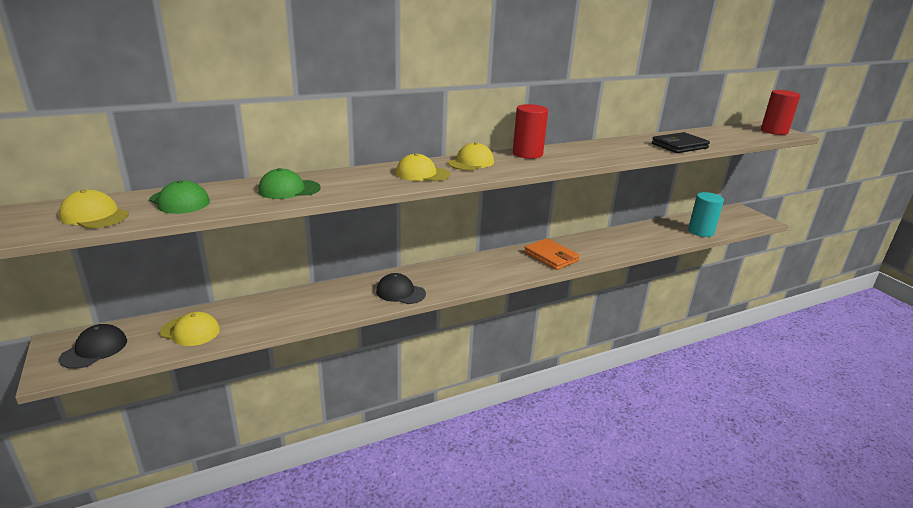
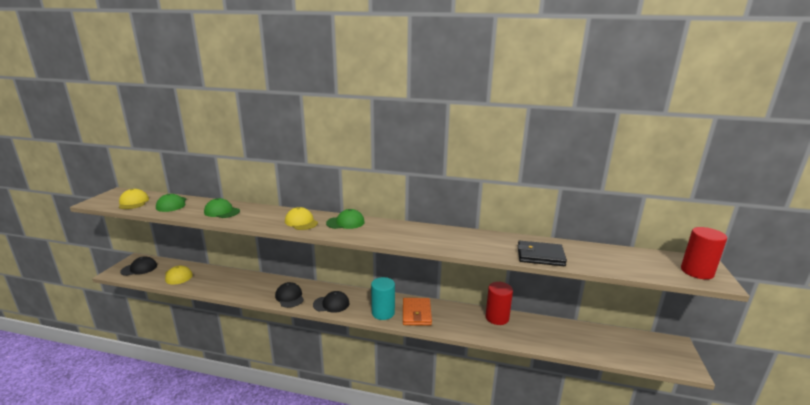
camera: 40 degrees right, 5 degrees down
yellow cap [448,142,494,171] -> green cap [326,209,365,229]
red cylinder [513,104,548,159] -> red cylinder moved to [486,282,513,325]
turquoise cylinder [688,192,724,237] -> turquoise cylinder moved to [371,277,395,320]
none -> black cap [313,291,350,313]

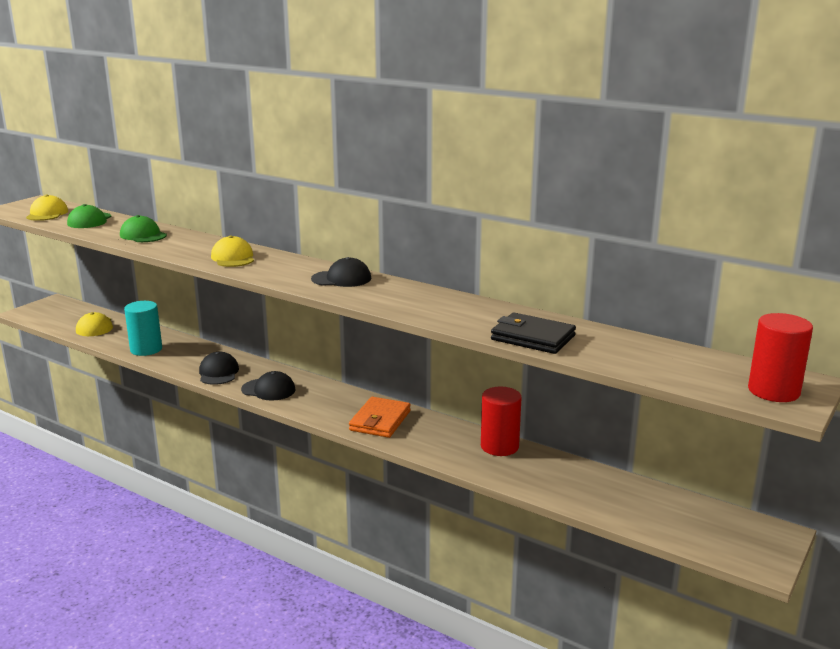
camera: 20 degrees right, 0 degrees up
black cap [120,256,157,276] -> black cap moved to [311,257,371,287]
green cap [326,209,365,229] -> none
turquoise cylinder [371,277,395,320] -> turquoise cylinder moved to [124,301,162,356]

